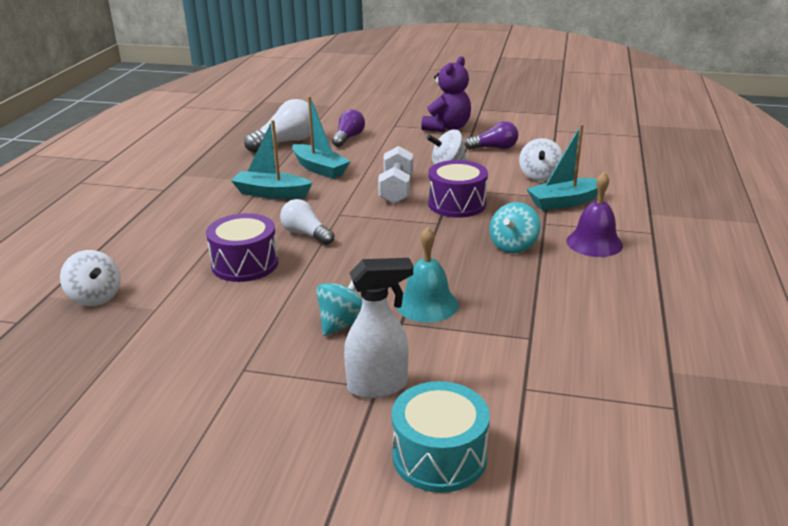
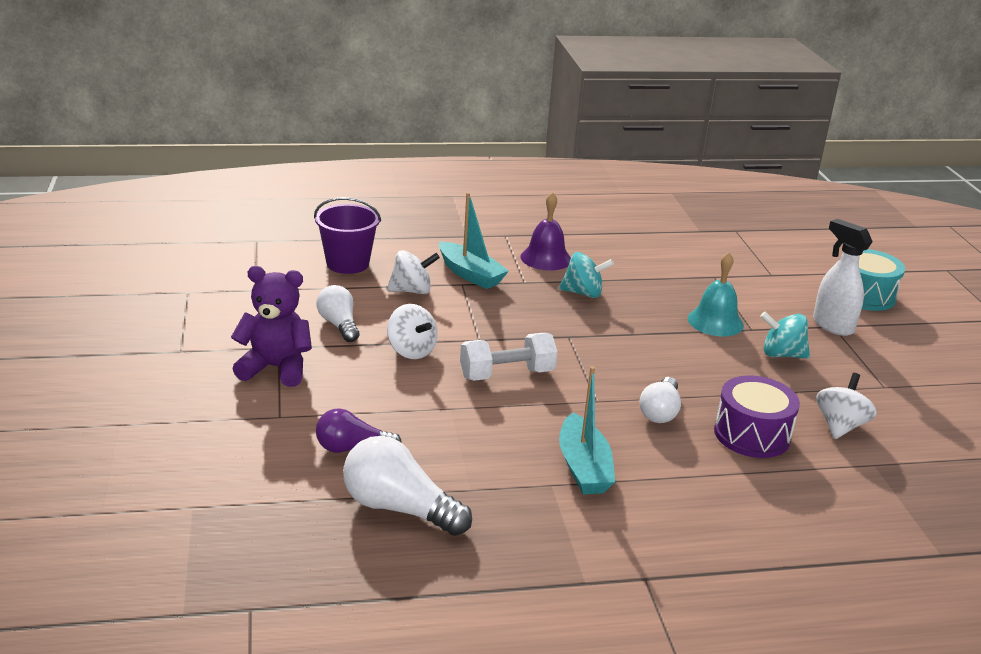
camera: 115 degrees left, 0 degrees up
white spinning top [60,250,121,306] -> white spinning top moved to [816,373,877,439]
turquoise boat [292,96,350,179] -> none
purple drum [428,160,488,218] -> none
purple light bulb [464,121,518,150] -> white light bulb [316,285,359,342]
none -> purple bucket [314,197,381,274]

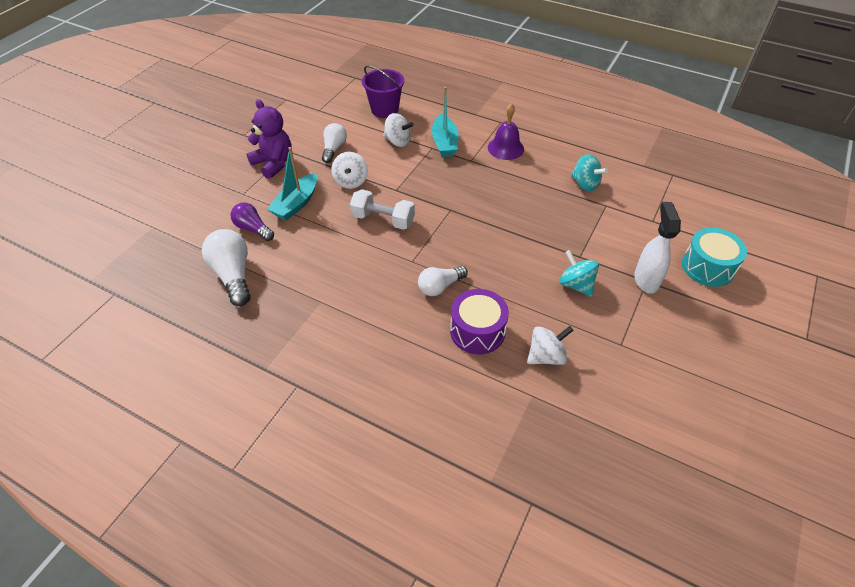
camera: 40 degrees right, 20 degrees up
turquoise spinning top [559,252,614,298] -> turquoise spinning top moved to [571,154,608,191]
turquoise boat [559,366,615,494] -> turquoise boat moved to [267,147,317,221]
turquoise bell [688,252,744,336] -> none

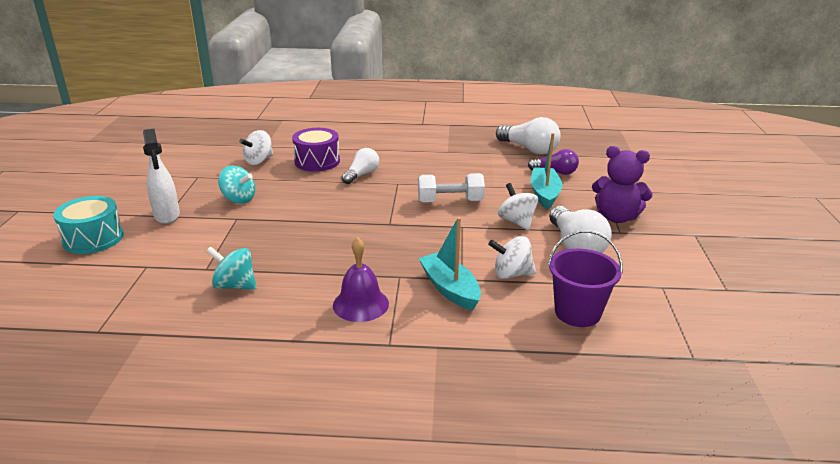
camera: 155 degrees right, 20 degrees down
white light bulb [322,123,347,163] -> white light bulb [549,206,612,253], size x1.54

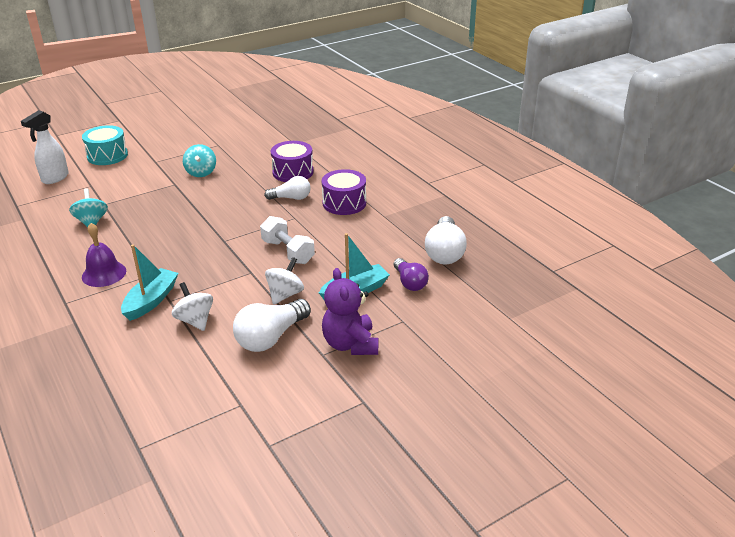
camera: 55 degrees right, 5 degrees up
white spray bottle [143,129,180,224] -> white spray bottle moved to [21,110,69,184]
white spinning top [239,130,273,165] -> none
purple bucket [548,230,623,327] -> none
none -> purple drum [322,169,366,215]

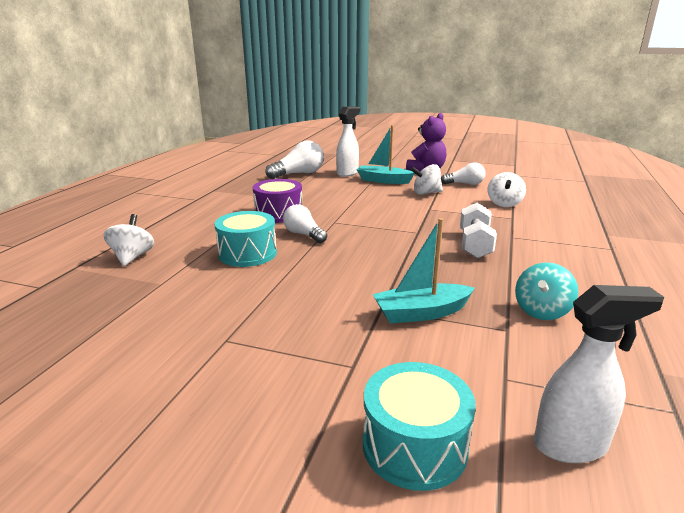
camera: 130 degrees left, 10 degrees down
purple bell [82,223,126,287] -> none
turquoise boat [121,244,178,321] -> turquoise boat moved to [372,218,475,324]
turquoise spinning top [183,144,216,177] -> none
white light bulb [233,299,311,352] -> white light bulb [441,162,486,185], size x0.65
white dumbbell [260,216,315,264] -> white dumbbell moved to [460,203,497,258]
purple drum [271,141,314,182] -> turquoise drum [215,211,277,267]
purple light bulb [394,258,429,291] -> white spray bottle [336,106,360,177]
none -> white spinning top [103,214,154,266]

